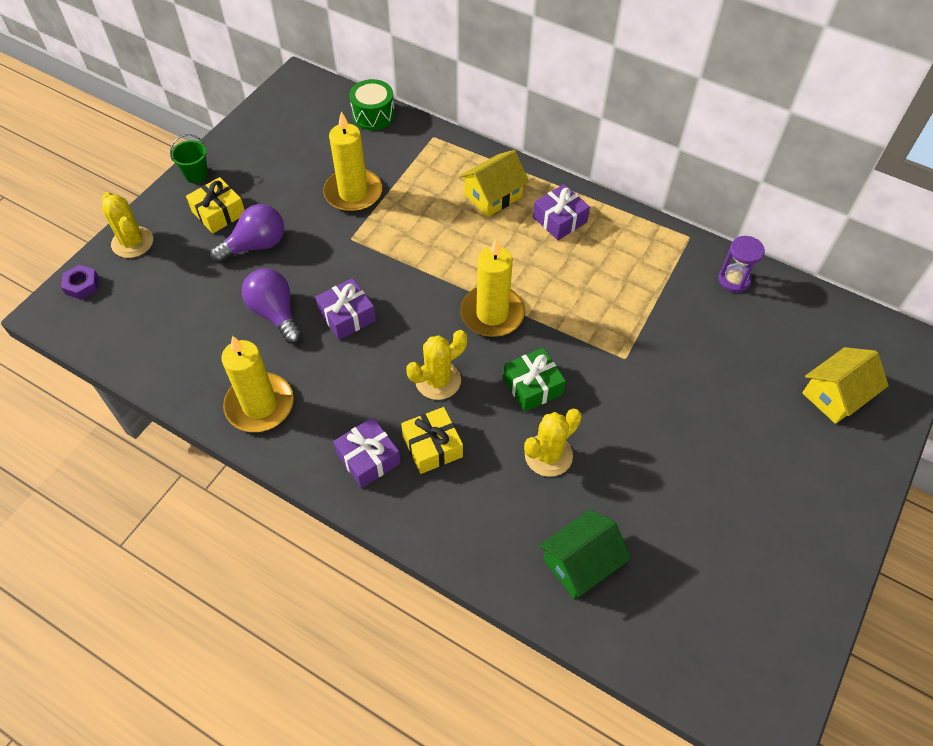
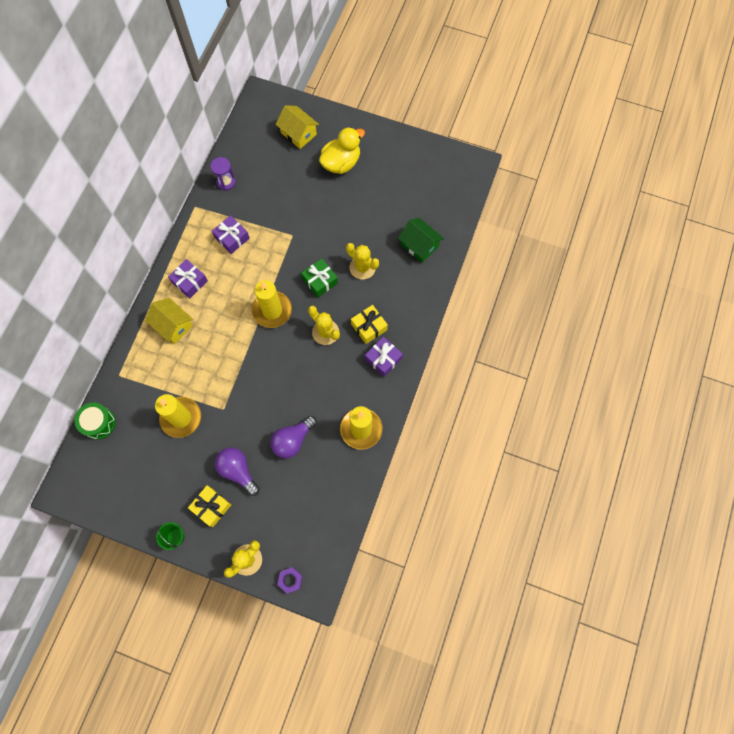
camera: 100 degrees left, 15 degrees up
purple gift [315,278,376,340] -> purple gift moved to [212,215,250,254]
none -> yellow duck [319,127,365,174]

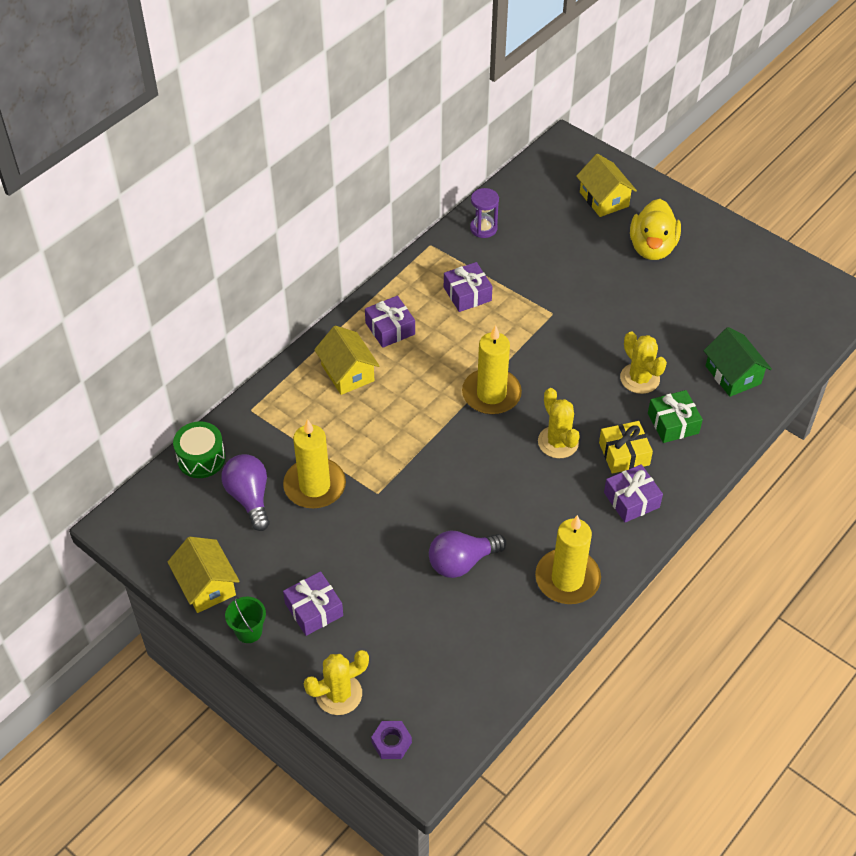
camera: 20 degrees right, 20 degrees down
yellow gift [188,486,231,527] -> purple gift [283,571,343,636]
purple light bulb [215,448,260,496] -> purple light bulb moved to [221,454,270,531]
green gift [301,259,338,298] -> green gift moved to [648,390,703,443]
yellow duck [319,127,365,174] -> yellow duck turned 120 degrees clockwise [630,199,681,260]
none -> yellow house [167,537,240,613]

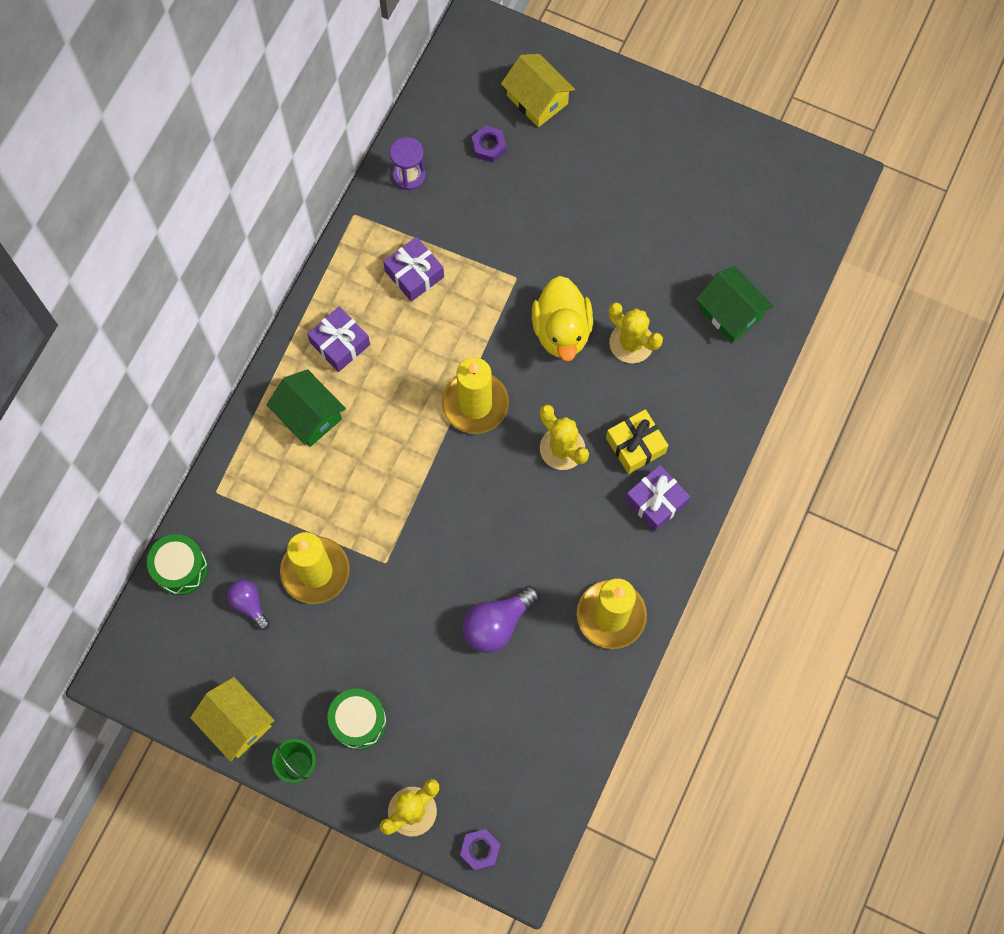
camera: 15 degrees left, 20 degrees up
purple light bulb [221,454,270,531] -> purple light bulb [227,580,270,630], size x0.63
purple gift [283,571,343,636] -> green drum [327,689,386,750]
yellow house [314,326,380,395] -> green house [267,369,346,447]
yellow duck [630,199,681,260] -> yellow duck moved to [532,276,593,361]
green gift [648,390,703,443] -> none
none -> purple nut [472,126,506,163]

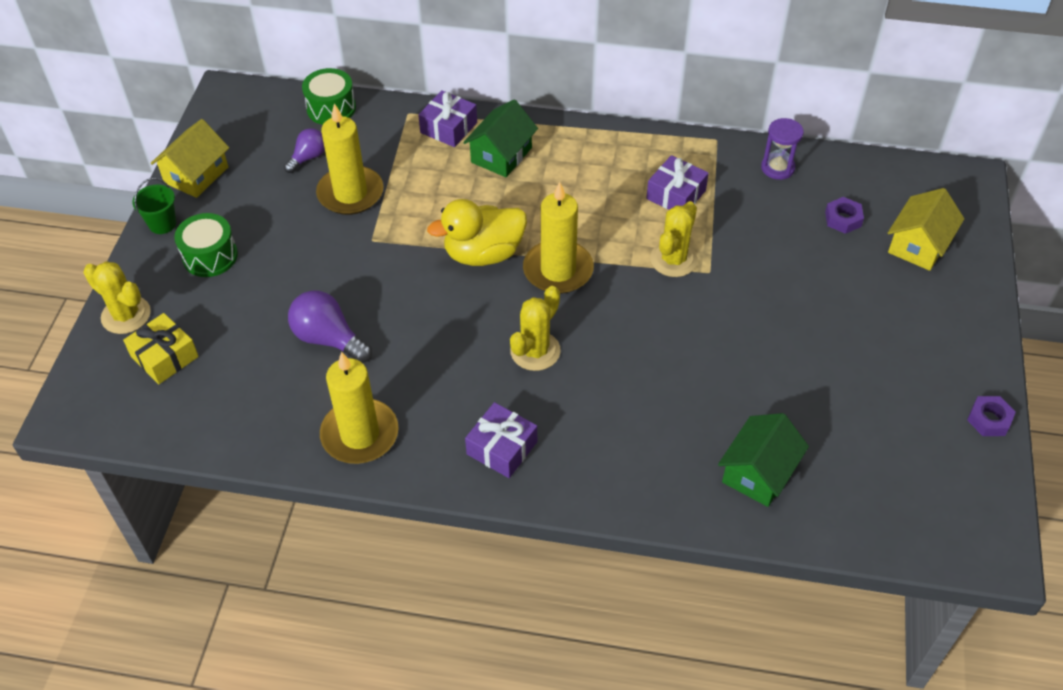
camera: 75 degrees right, 20 degrees down
purple gift [307,306,370,372] -> purple gift moved to [418,90,477,147]
purple nut [460,829,500,871] -> purple nut moved to [967,396,1016,436]
yellow duck [532,276,593,361] -> yellow duck moved to [427,199,527,266]
yellow gift [606,409,668,474] -> yellow gift moved to [123,313,199,384]
yellow cactus [608,302,663,363] -> yellow cactus moved to [650,201,698,277]

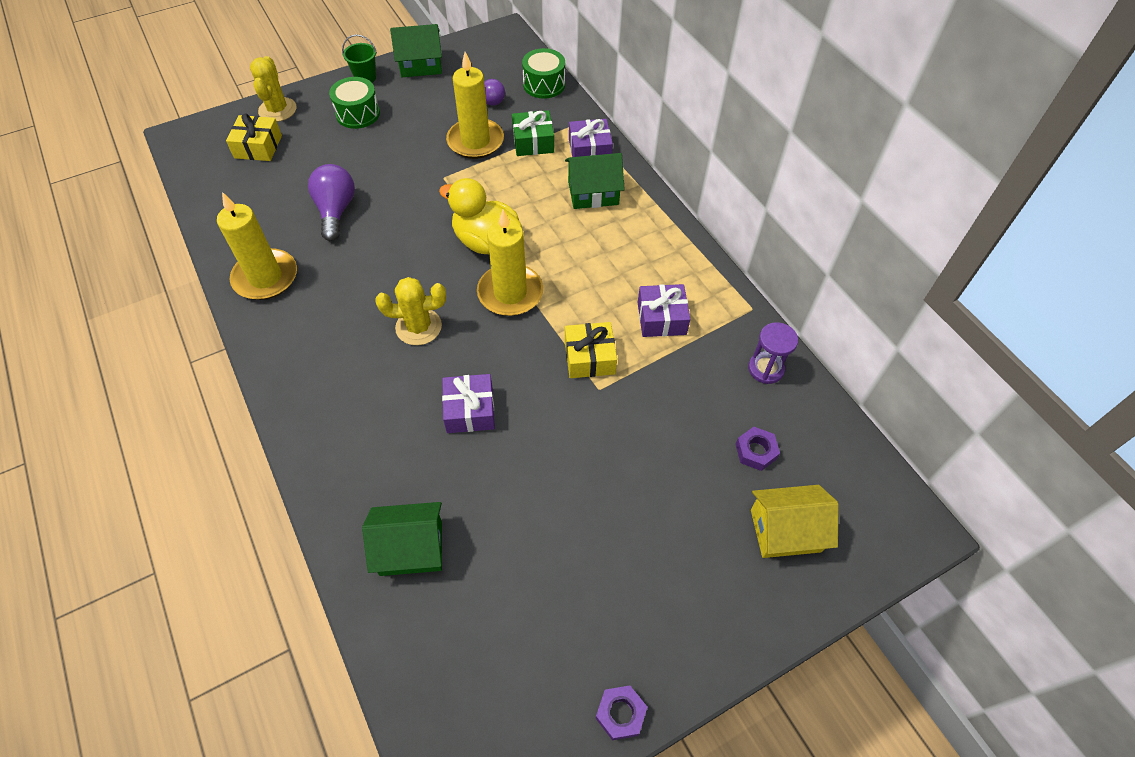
camera: 50 degrees right, 5 degrees up
yellow house [151,119,229,198] -> green house [390,24,442,77]
purple gift [465,402,537,478] -> purple gift moved to [442,374,495,433]
yellow cactus [650,201,698,277] -> yellow gift [565,322,617,378]
none -> green gift [512,110,554,156]

